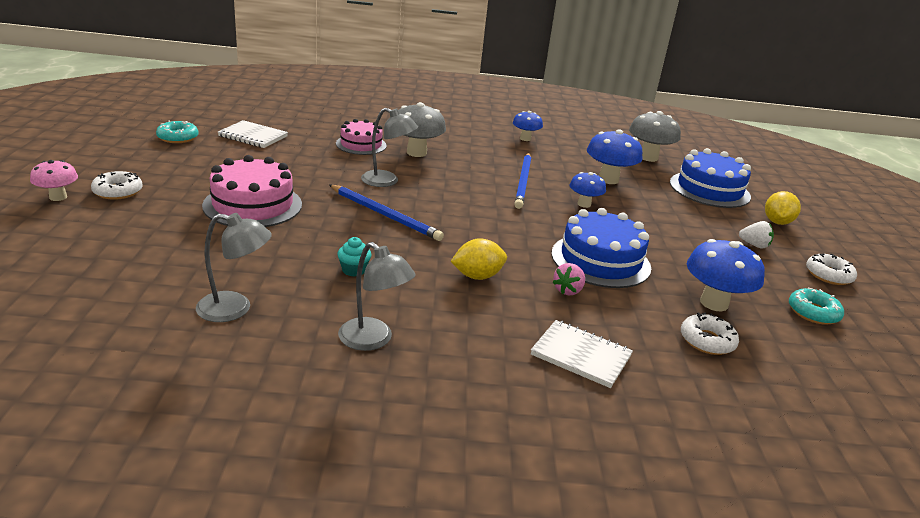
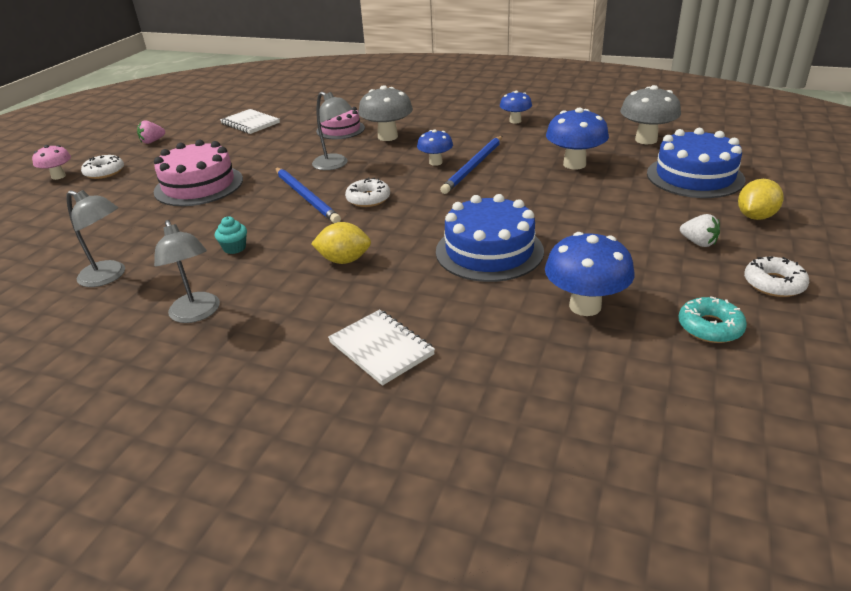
camera: 25 degrees right, 5 degrees up
turquoise donut [156,121,199,143] -> none
pink strawberry [552,263,585,295] -> pink strawberry moved to [137,120,165,144]
blue mushroom [570,172,606,208] -> blue mushroom moved to [417,129,453,166]
white donut [681,312,739,355] -> white donut moved to [345,177,390,207]

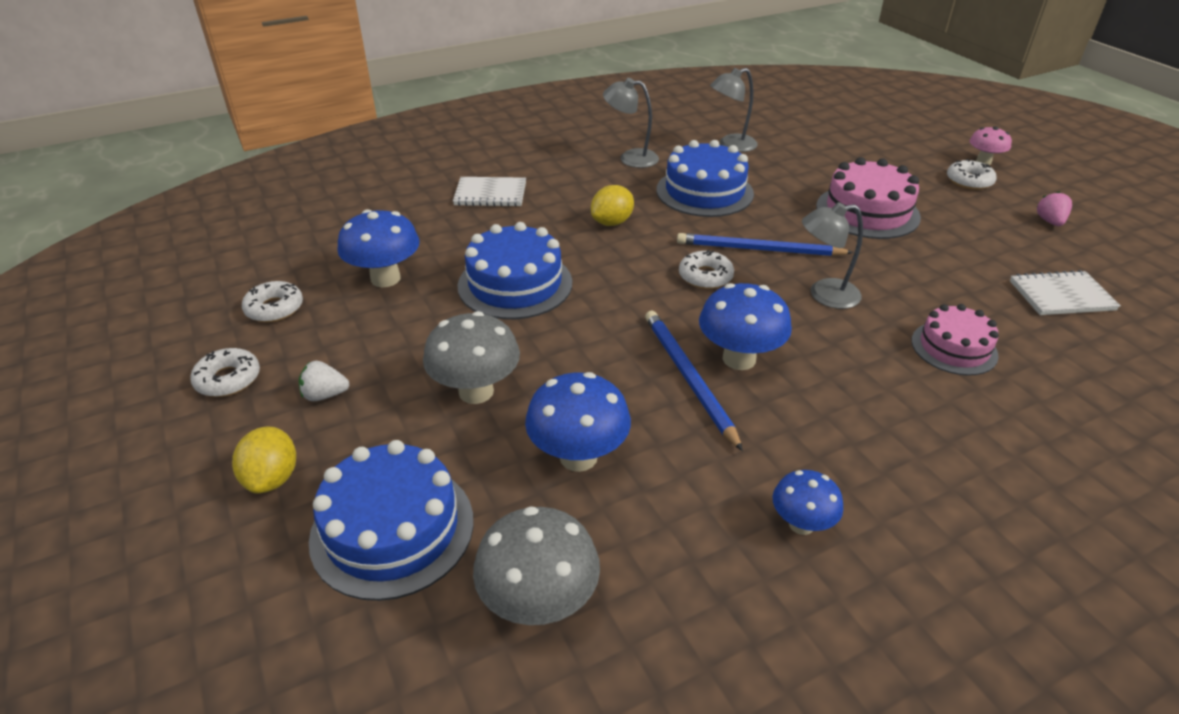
camera: 130 degrees right, 5 degrees up
turquoise cupcake [215,216,247,254] -> blue cake [656,140,754,217]
grey mushroom [358,85,413,141] -> grey mushroom moved to [423,311,520,404]
blue mushroom [417,129,453,166] -> blue mushroom [699,283,792,370], size x1.63
turquoise donut [679,296,747,343] -> white donut [242,281,303,322]

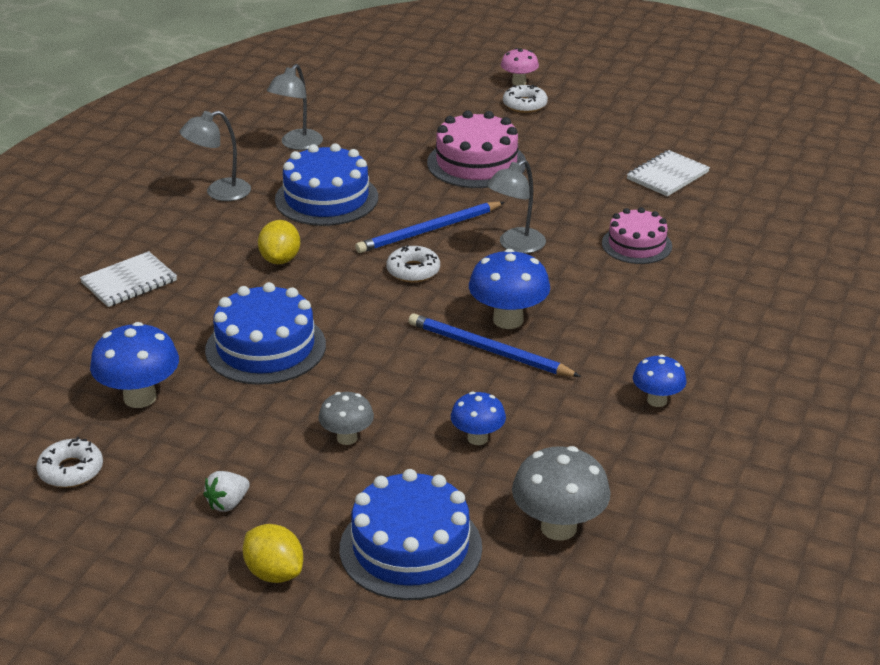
camera: 40 degrees left, 5 degrees down
white donut [190,348,260,397] -> none
grey mushroom [423,311,520,404] -> grey mushroom [318,392,374,445], size x0.61
blue mushroom [525,372,631,472] -> blue mushroom [451,392,506,445], size x0.61
pink strawberry [1037,191,1072,226] -> none

